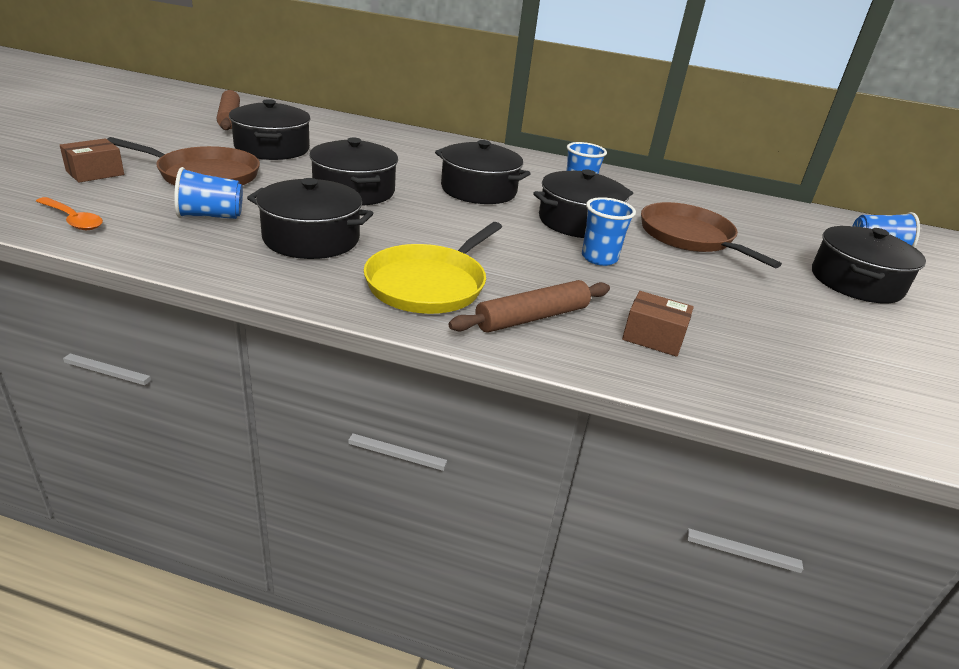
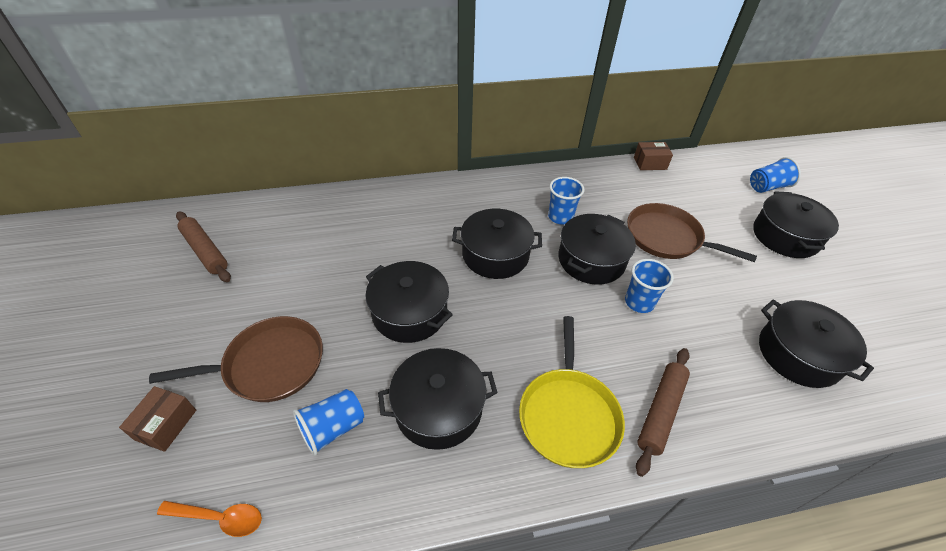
camera: 25 degrees left, 15 degrees up
black pot [229,99,311,160] -> black pot moved to [759,300,874,388]
brown box [622,291,694,357] -> brown box moved to [634,142,673,170]

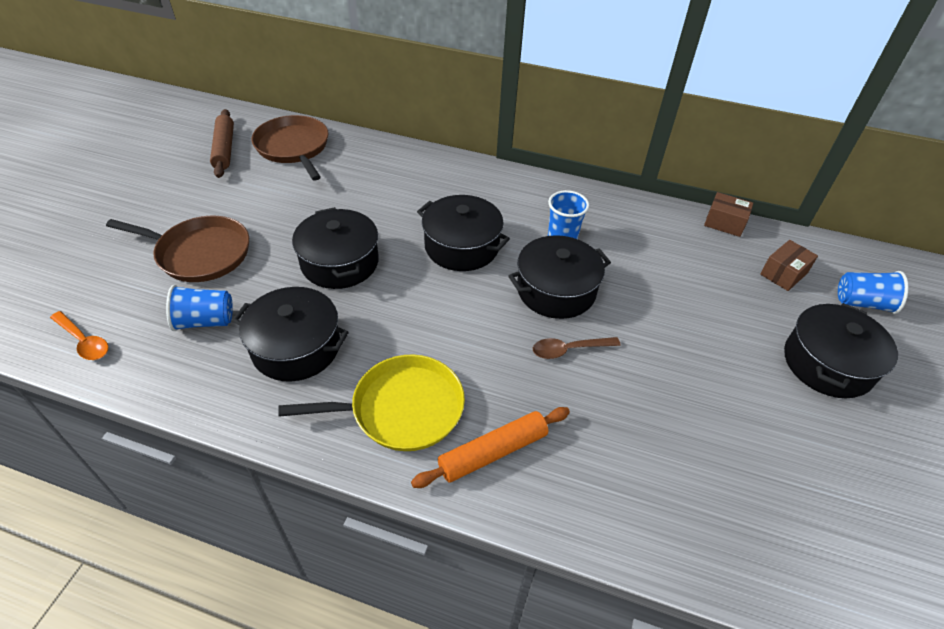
camera: 30 degrees right, 0 degrees up
brown box [119,386,196,452] -> brown box moved to [760,240,818,291]
yellow pan [519,316,625,468] -> yellow pan turned 135 degrees counterclockwise [278,355,465,451]
blue cup [625,259,674,313] -> brown spoon [533,337,621,359]
brown pan [627,203,757,262] -> brown pan moved to [252,115,328,181]
brown rolling pin [636,348,690,477] -> orange rolling pin [411,407,570,488]
black pot [759,300,874,388] -> none

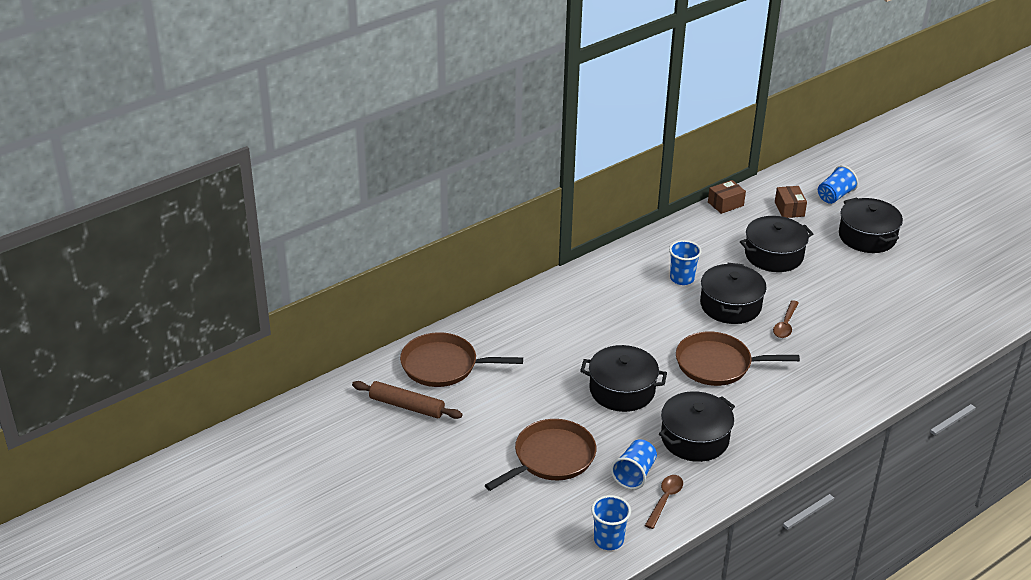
camera: 55 degrees left, 10 degrees down
orange spoon [50,311,108,360] -> blue cup [591,495,631,550]
yellow pan [278,355,465,451] -> none
orange rolling pin [411,407,570,488] -> none
black pot [417,195,510,271] -> black pot moved to [740,216,813,272]
none -> brown spoon [645,475,683,529]
none -> brown pan [676,332,800,386]

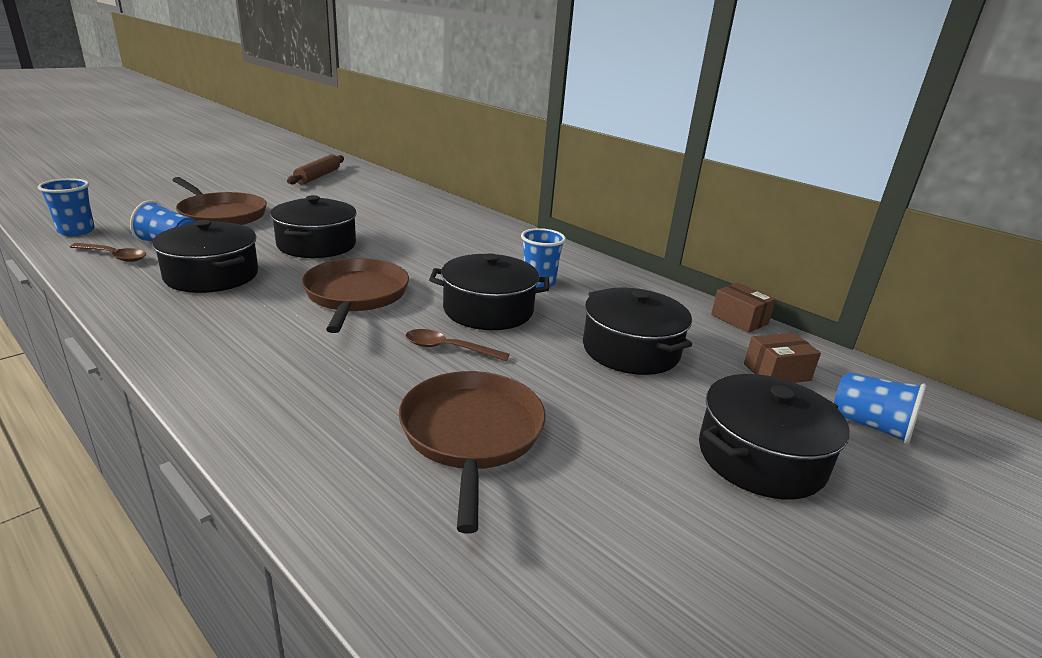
camera: 80 degrees right, 10 degrees down
brown pan [400,332,523,387] -> brown pan moved to [399,371,546,533]

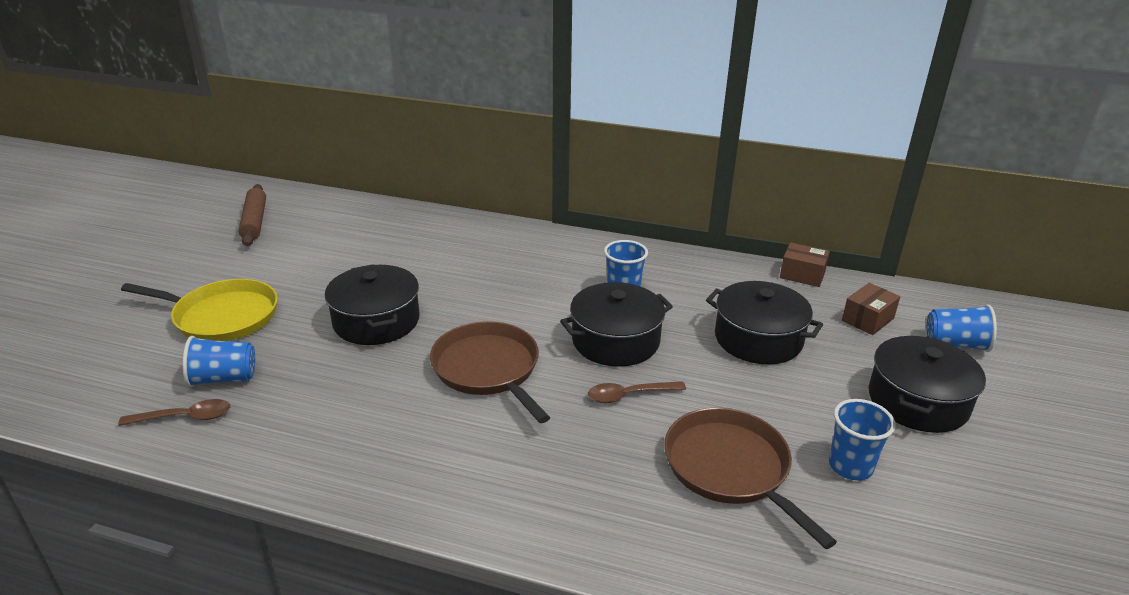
camera: 25 degrees left, 5 degrees up
blue cup [38,178,95,236] -> blue cup moved to [829,399,896,480]
black pot [152,220,258,293] -> none
brown pan [173,177,267,225] -> yellow pan [121,279,278,341]

